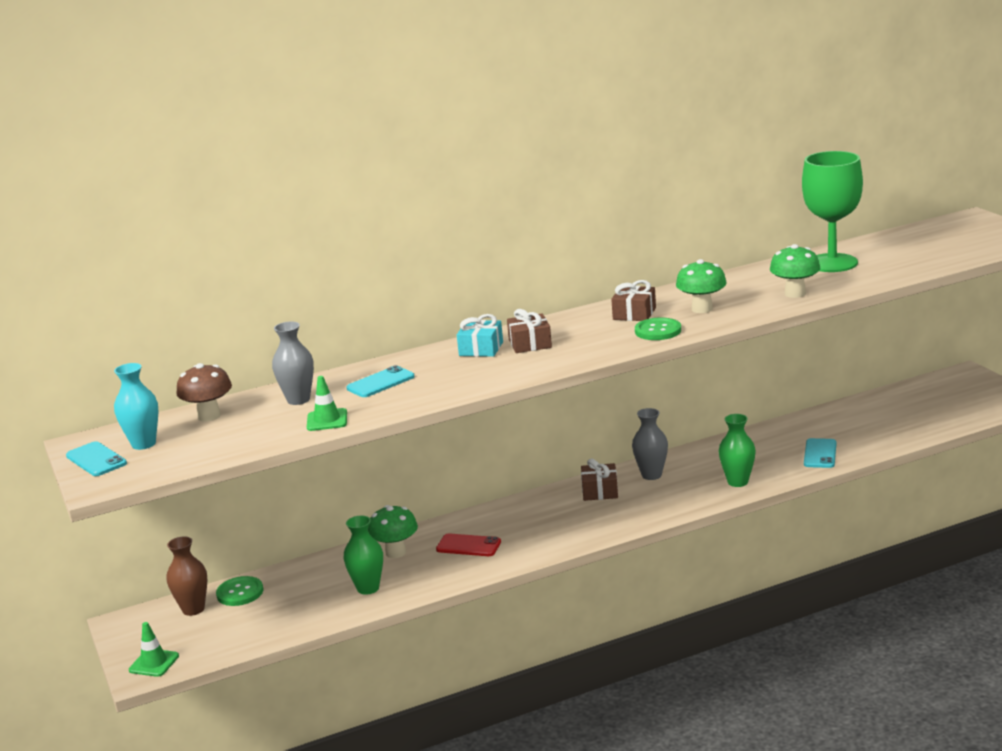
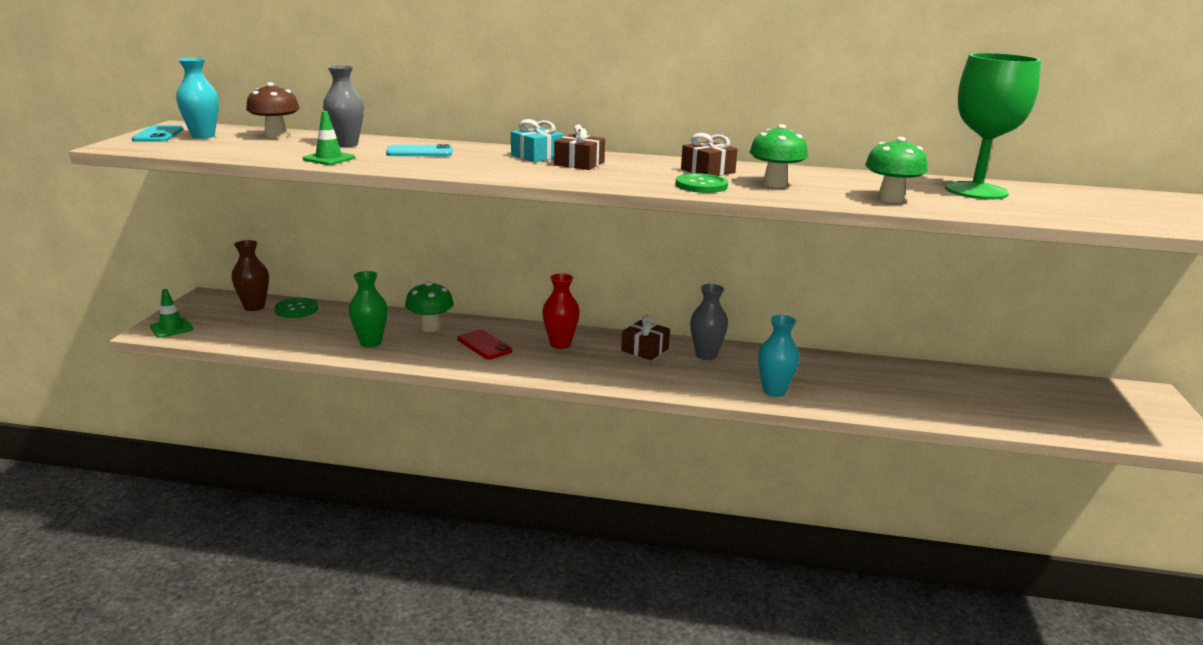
camera: 30 degrees right, 0 degrees up
green vase [719,414,756,487] -> turquoise vase [758,315,800,397]
turquoise phone [804,438,836,468] -> none
none -> red vase [542,273,580,349]

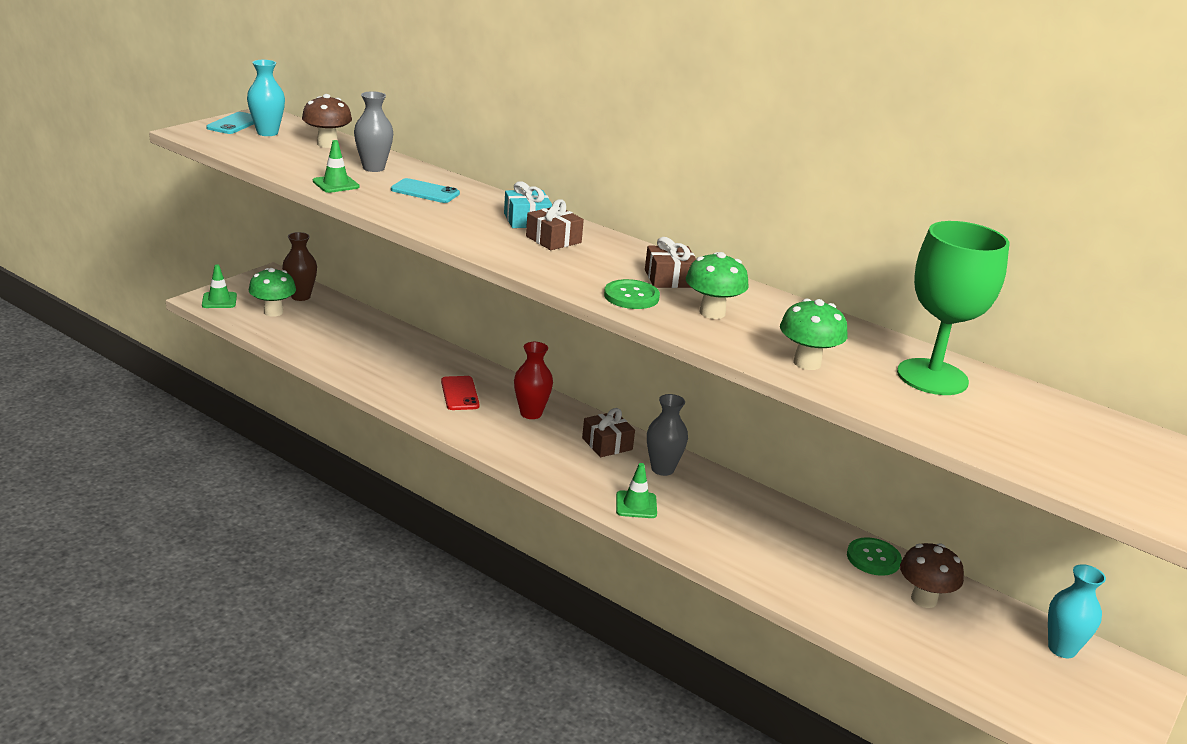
camera: 25 degrees right, 5 degrees up
green button [274,298,318,318] -> green button moved to [847,537,902,576]
green vase [349,271,388,347] -> none
green mushroom [405,281,454,332] -> green mushroom moved to [249,268,296,317]
turquoise vase [758,315,800,397] -> turquoise vase moved to [1048,564,1106,658]
none -> green traffic cone [616,463,657,518]
none -> brown mushroom [900,543,964,608]

